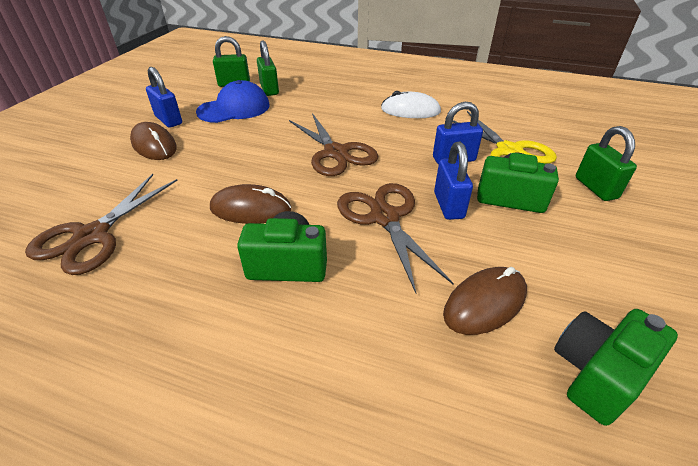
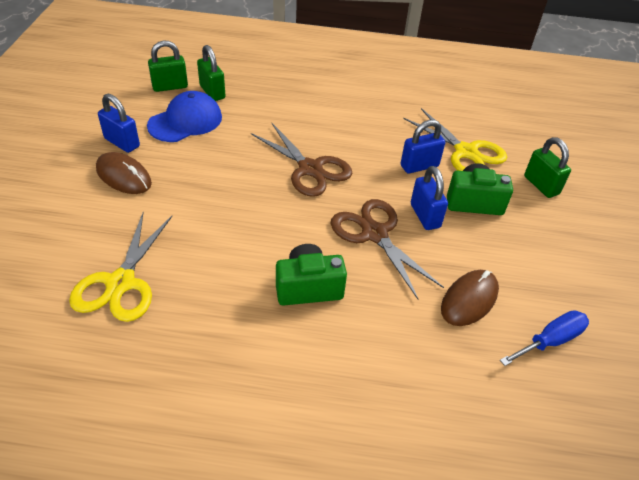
camera: 15 degrees left, 5 degrees up
brown scissors [25,174,178,275] -> yellow scissors [69,212,172,322]
brown mouse [210,184,291,224] -> none
white mouse [381,91,441,118] -> none
green camera [554,309,678,426] -> blue screwdriver [500,310,589,366]

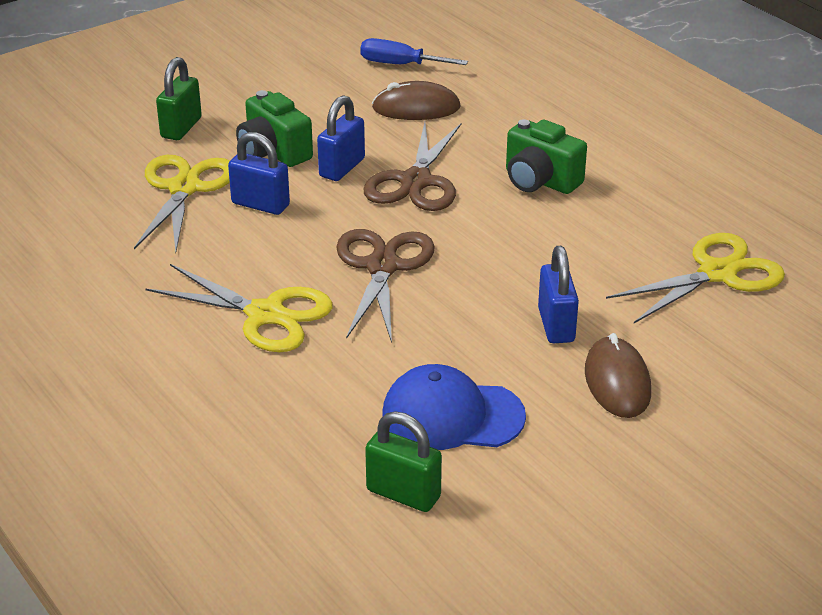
camera: 130 degrees left, 10 degrees down
blue padlock [98,94,140,153] -> blue padlock moved to [538,246,579,343]
green padlock [197,45,226,101] -> none
none -> yellow scissors [145,264,333,352]

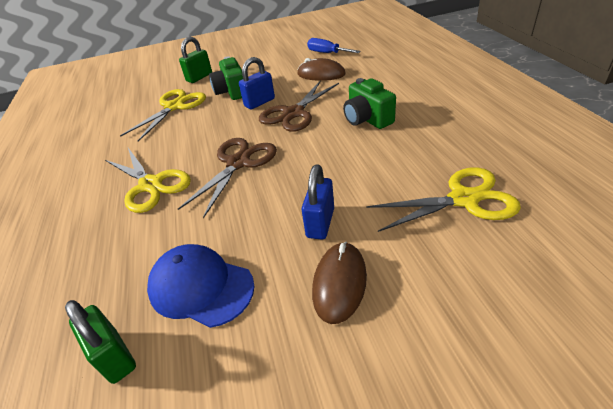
camera: 25 degrees right, 5 degrees up
blue padlock [228,132,290,215] -> none

